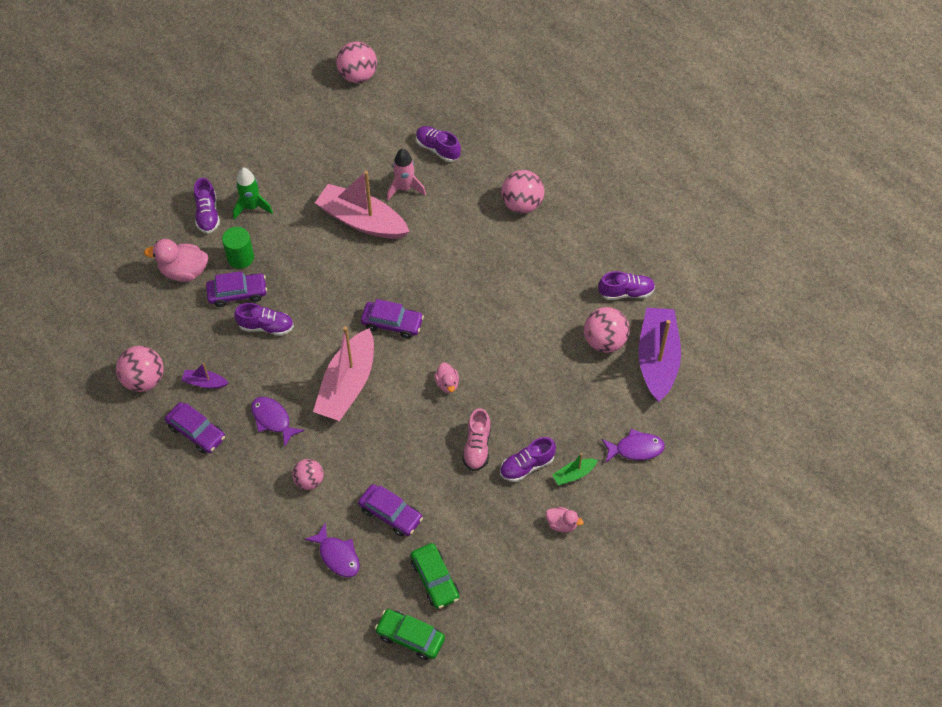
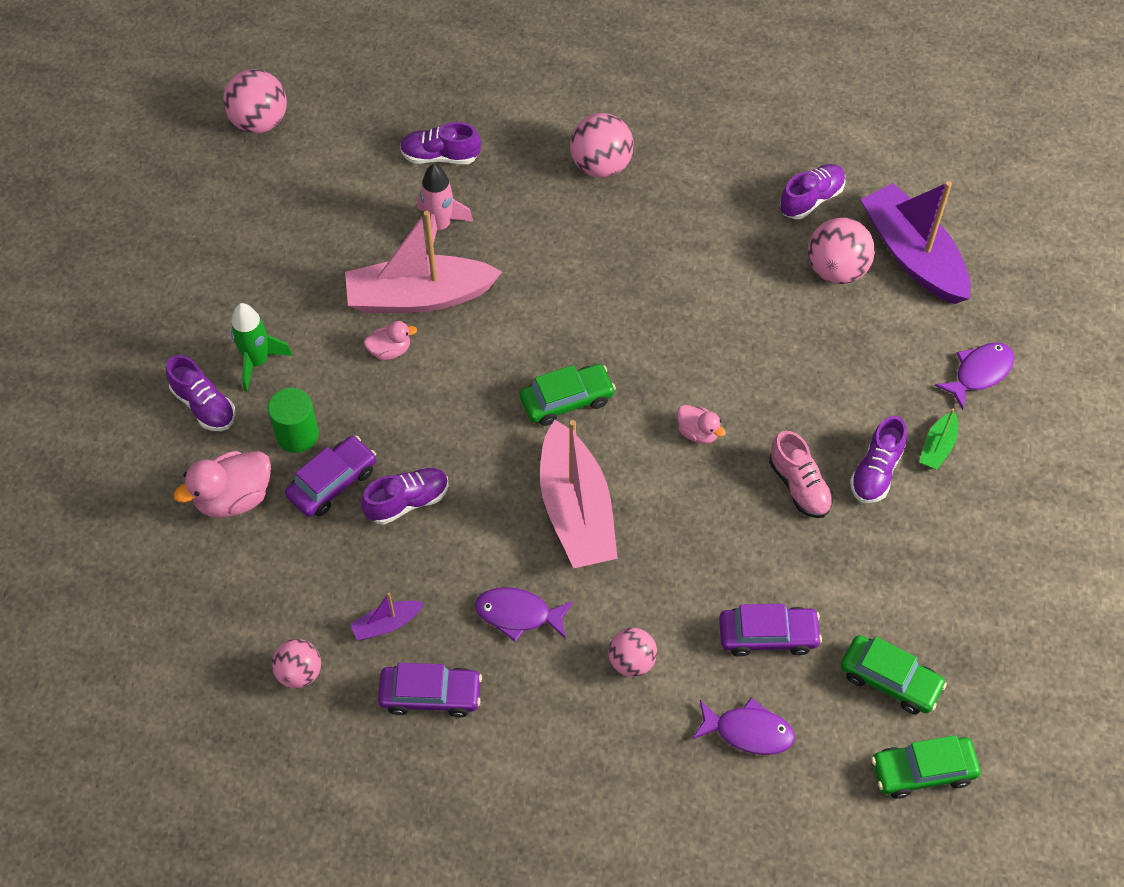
camera: 35 degrees left, 0 degrees up
pink ball [116,346,163,392] -> pink ball [272,639,321,688], size x0.65
purple car [361,299,424,338] -> green car [520,364,616,426]
pink duck [546,507,584,532] -> pink duck moved to [364,321,417,360]

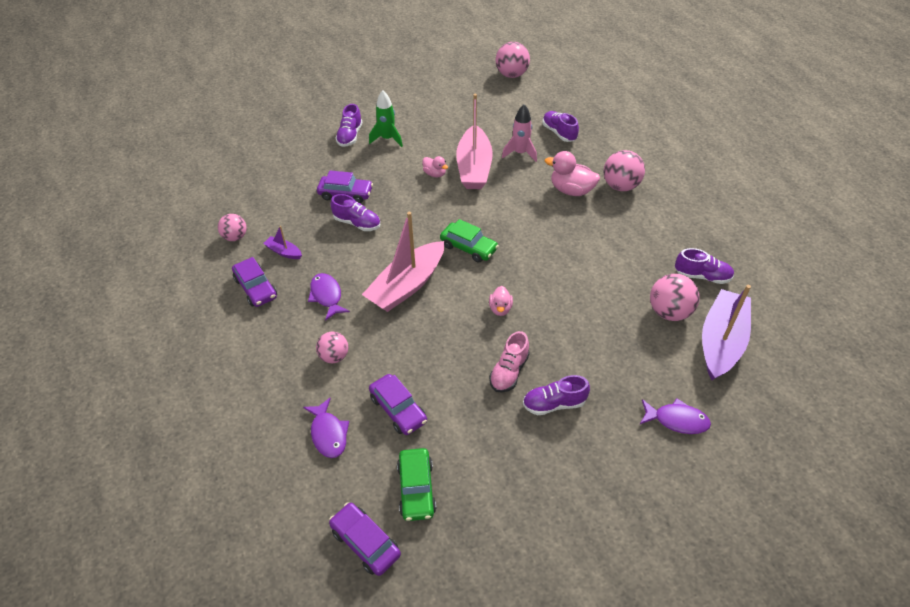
camera: 55 degrees right, 10 degrees down
pink duck [173,451,271,518] -> pink duck moved to [545,151,600,196]
green cylinder [268,388,319,453] -> none
pink boat [345,211,502,313] -> pink boat turned 135 degrees counterclockwise [456,94,493,189]
green car [871,735,980,799] -> purple car [329,503,401,576]
green boat [919,408,958,470] -> none

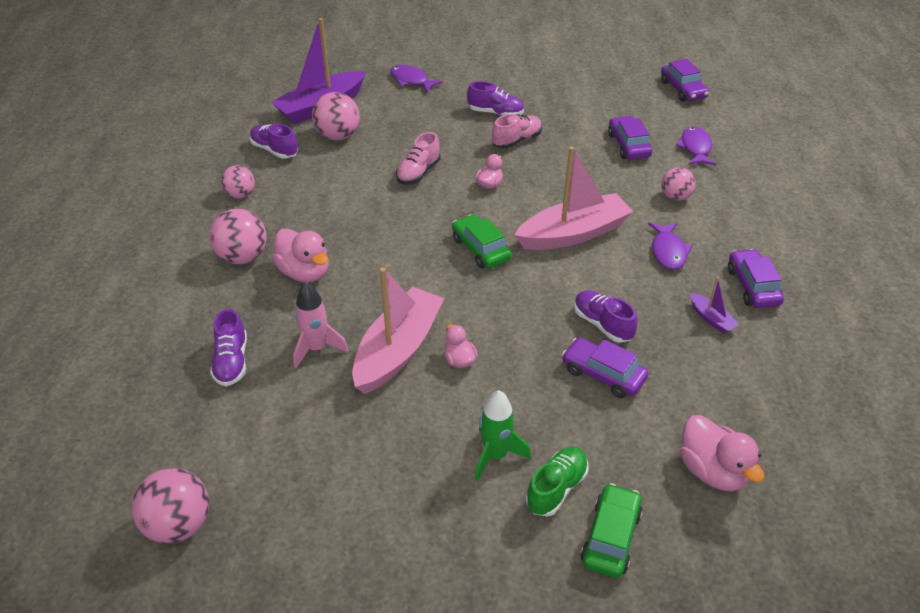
camera: 155 degrees left, 5 degrees down
pink ball [218,214,247,241] -> pink ball moved to [221,165,255,199]
purple shoe [335,104,362,147] -> green shoe [526,447,589,517]
green car [397,448,436,521] -> green car moved to [581,483,643,578]
none -> pink shoe [396,132,440,184]
none -> pink duck [680,415,765,491]

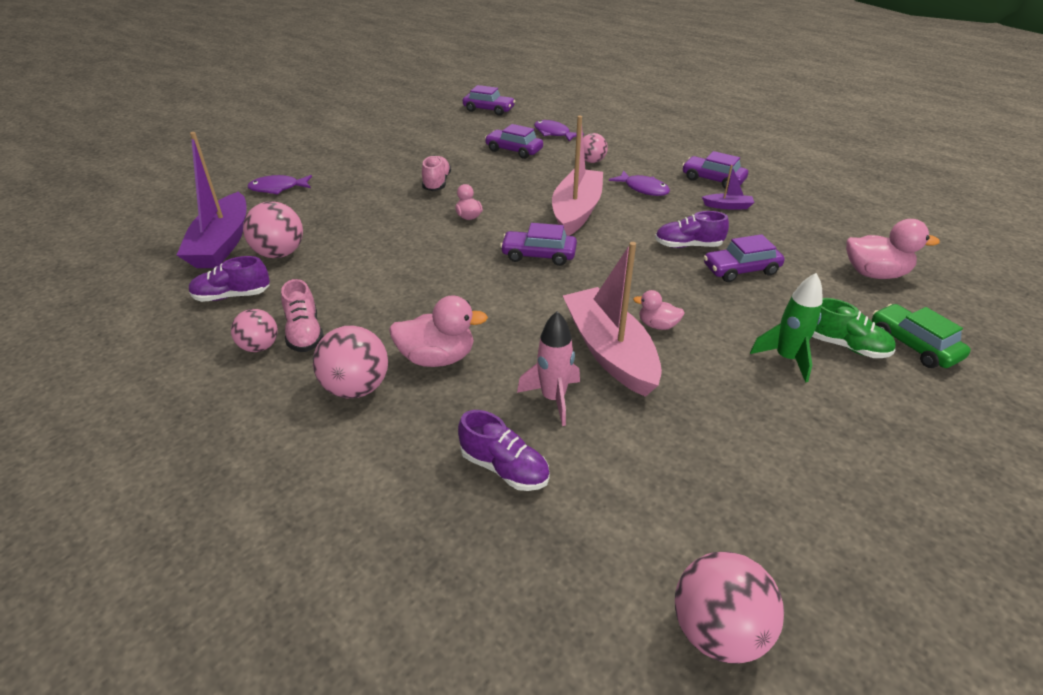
camera: 50 degrees left, 5 degrees down
pink shoe [396,132,440,184] -> pink shoe moved to [281,279,324,352]
green car [452,214,512,269] -> purple car [500,223,577,266]
purple shoe [467,81,524,116] -> none
green shoe [526,447,589,517] -> green shoe turned 135 degrees clockwise [812,298,896,358]

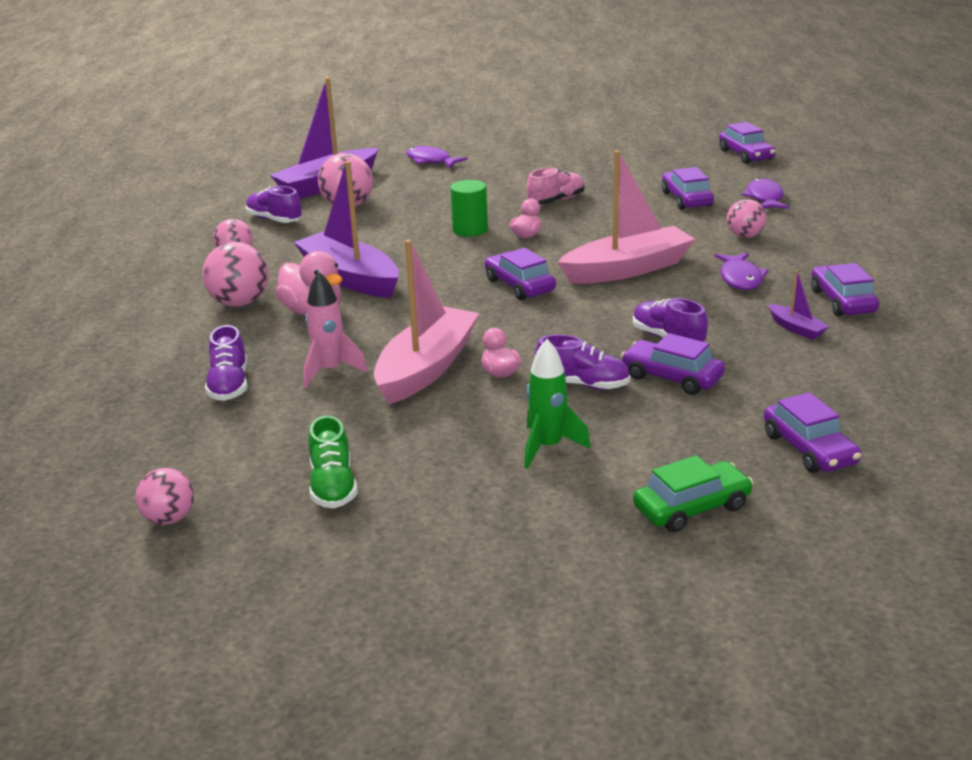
camera: 50 degrees right, 10 degrees down
pink shoe [281,279,324,352] -> none
pink ball [675,551,784,664] -> pink ball [135,468,194,525], size x0.65
green shoe [812,298,896,358] -> green shoe moved to [308,416,358,508]
pink duck [846,219,940,279] -> purple car [764,392,861,473]
green car [872,304,971,368] -> green car turned 45 degrees clockwise [633,455,753,532]
none -> purple boat [294,161,399,298]
none -> green cylinder [450,180,488,237]
none -> purple shoe [535,334,630,390]

